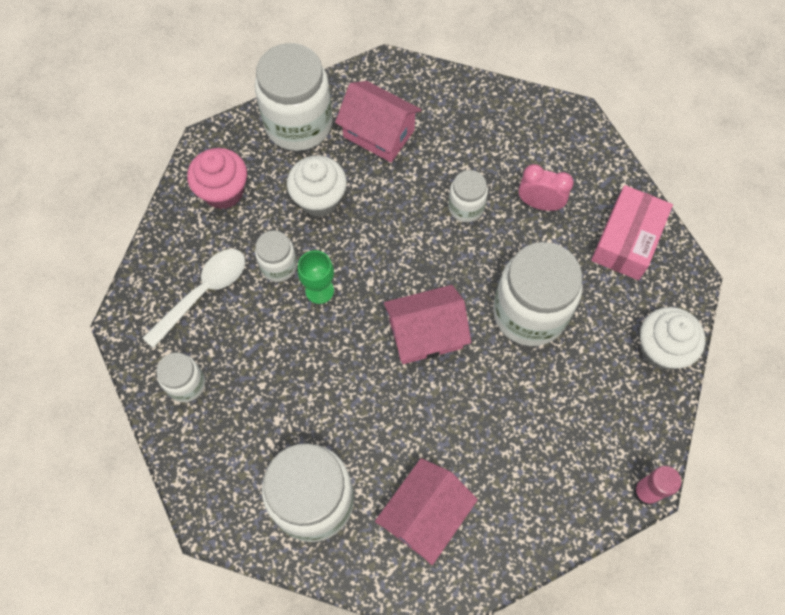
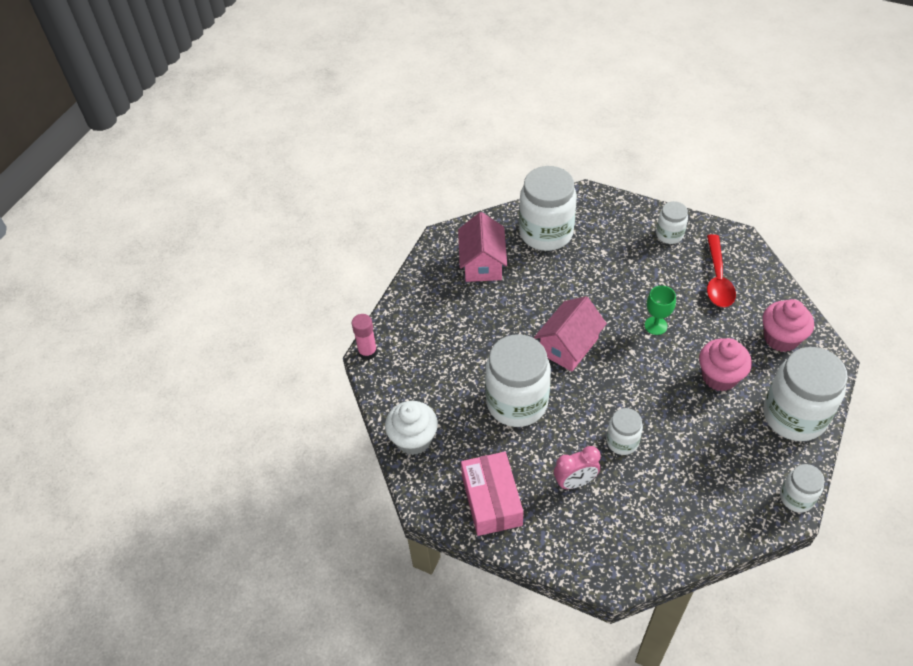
camera: 145 degrees right, 15 degrees down
white spoon [143,249,245,348] -> red spoon [707,234,736,307]
white jar [255,231,297,282] -> white jar moved to [780,464,825,512]
white cupcake [287,156,347,217] -> pink cupcake [699,338,752,391]
pink house [335,81,422,162] -> none

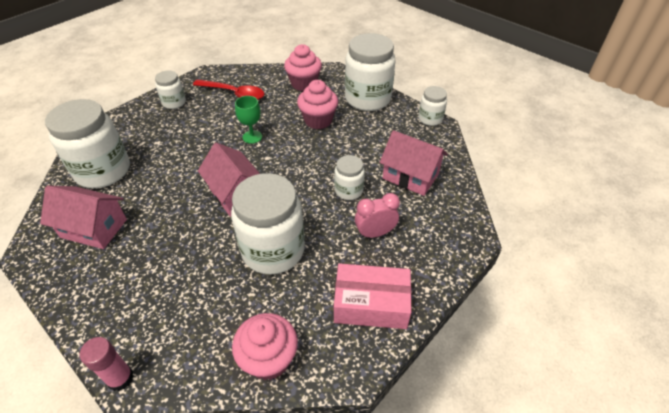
camera: 75 degrees left, 5 degrees down
white cupcake [385,401,438,455] -> pink cupcake [232,313,298,380]
pink clock [554,446,601,489] -> pink clock turned 105 degrees counterclockwise [355,193,400,238]
none -> pink house [380,130,448,196]

